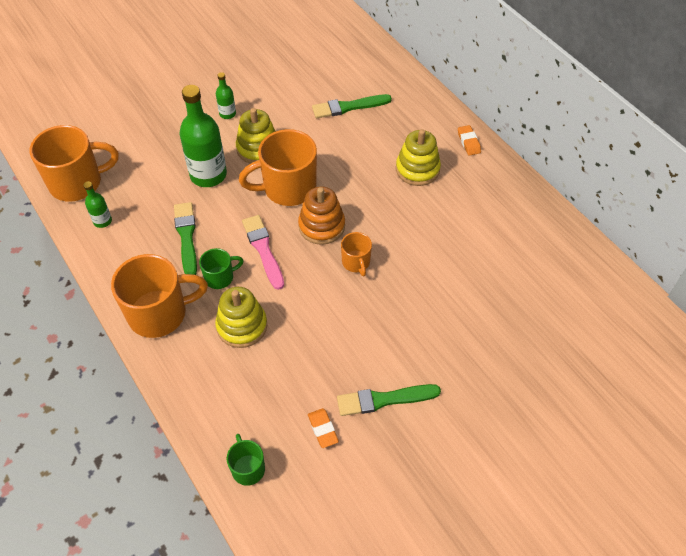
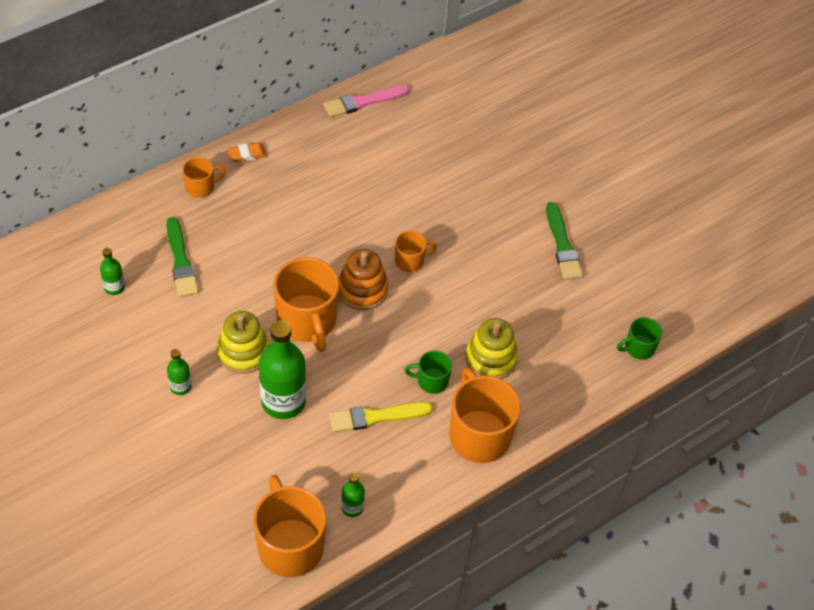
camera: 95 degrees left, 0 degrees up
green brush [174,202,197,275] -> yellow brush [329,402,433,432]
green mug [199,248,244,289] -> green mug turned 60 degrees counterclockwise [404,351,452,394]
pink brush [242,215,284,290] -> pink brush moved to [323,85,409,117]
orange eraser [308,408,339,448] -> none
yellow stacking toy [396,129,441,186] -> none
none -> green bottle [100,248,125,295]
none -> orange mug [182,157,225,198]

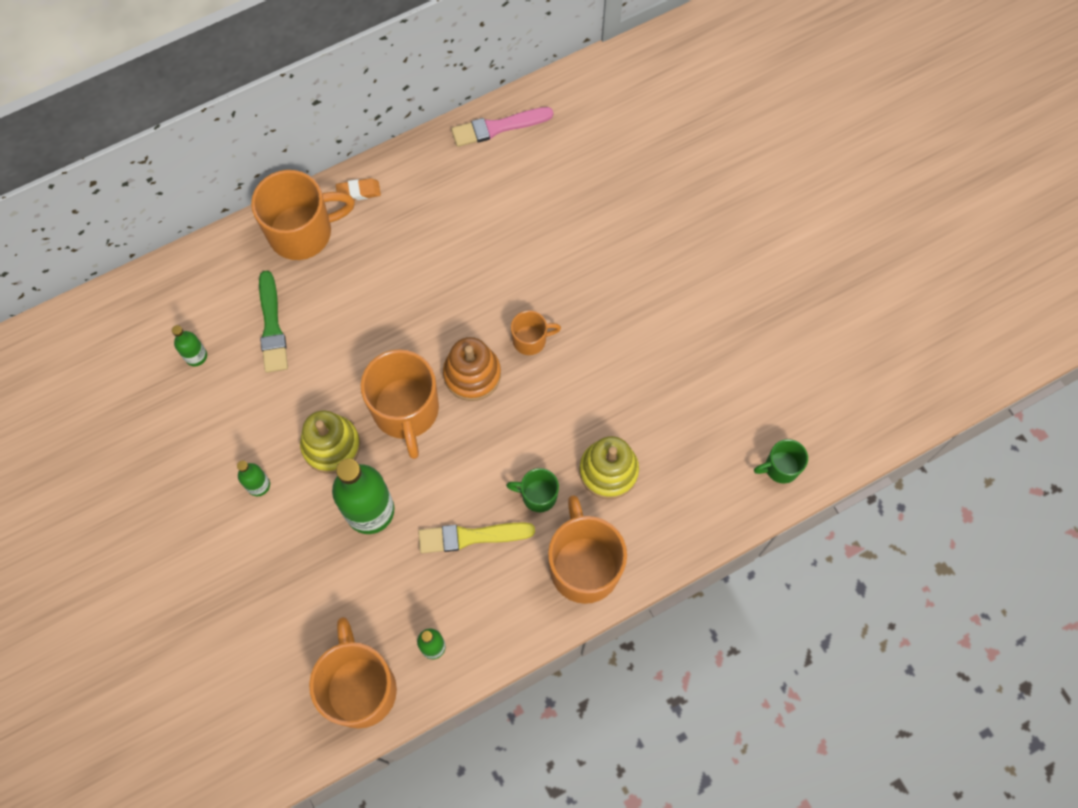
camera: 10 degrees right, 15 degrees up
orange mug [182,157,225,198] -> orange mug [251,170,355,260], size x1.97
green brush [546,202,583,280] -> none

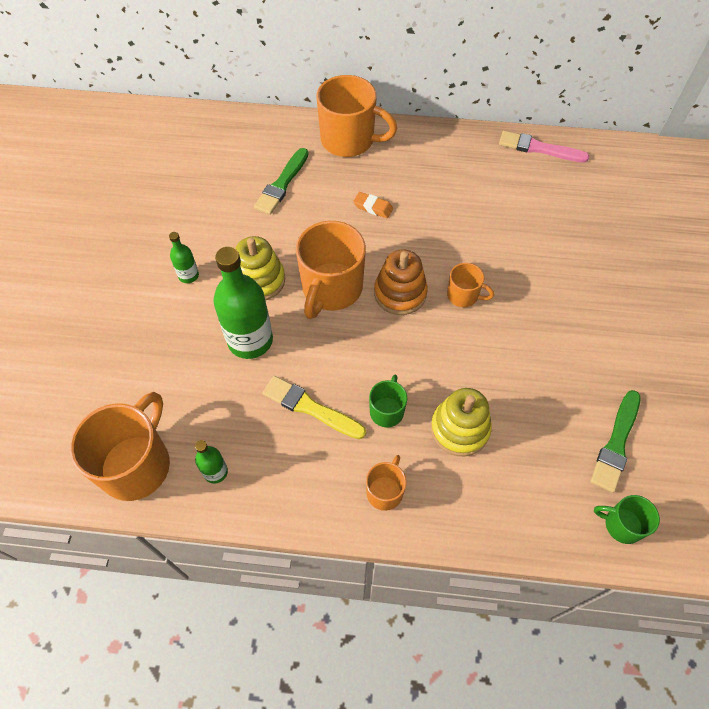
camera: 35 degrees right, 10 degrees down
green bottle [172,325,207,366] -> none
orange eraser [336,178,381,200] -> orange eraser moved to [353,192,393,218]
green mug [506,468,559,512] -> green mug turned 60 degrees clockwise [369,375,407,428]
orange mug [548,495,627,604] -> orange mug [366,455,407,511], size x0.51
none -> green brush [590,390,640,493]

